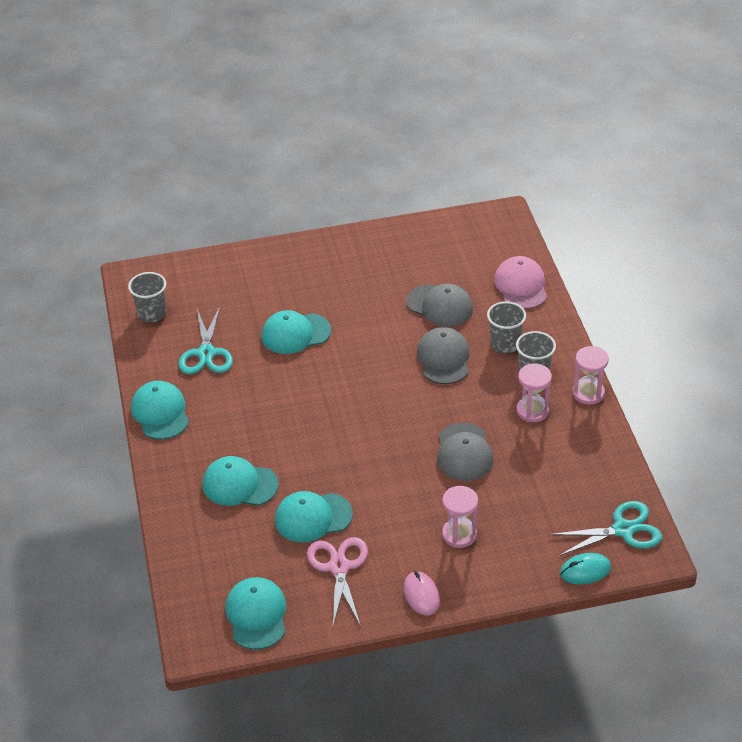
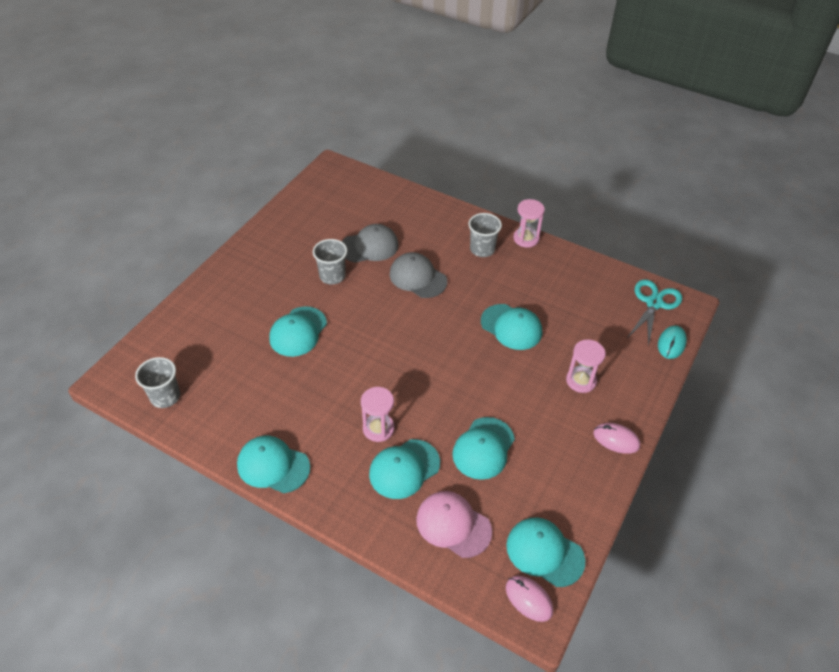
camera: 50 degrees left, 5 degrees up
turquoise scissors [179,306,233,374] -> none
pink scissors [307,537,368,626] -> none
grey cap [437,423,494,481] -> turquoise cap [481,304,542,350]
grey cup [487,301,526,353] -> grey cup moved to [313,239,347,284]
pink cap [494,256,547,309] -> pink cap moved to [416,491,492,558]
pink hourglass [516,363,552,422] -> pink hourglass moved to [361,387,394,442]
none -> pink mouse [506,576,553,622]

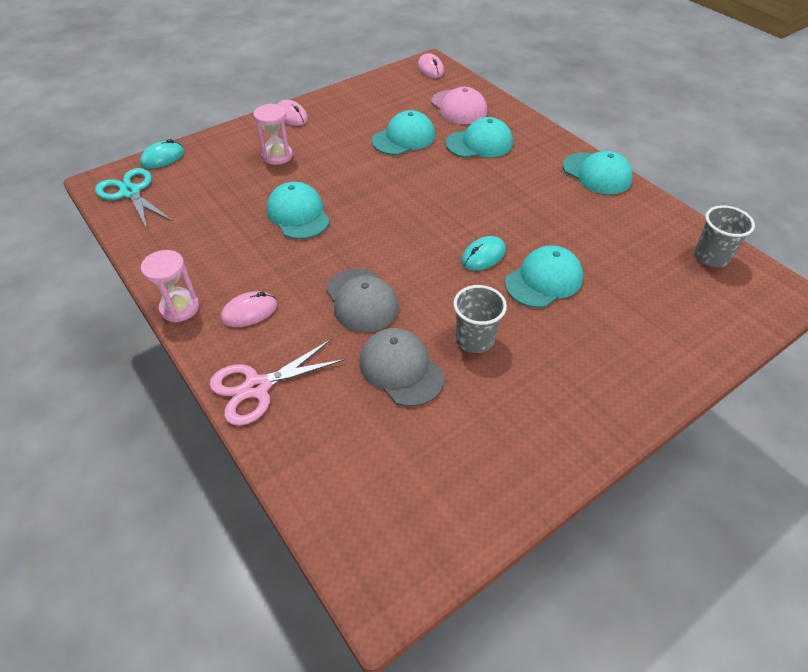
camera: 155 degrees left, 0 degrees up
grey cap [342,224,399,263] -> grey cap turned 45 degrees clockwise [359,328,445,407]
pink hourglass [361,387,394,442] -> none
grey cup [468,213,502,257] -> pink mouse [221,291,277,327]
turquoise cap [506,517,585,587] -> none
turquoise scissors [627,279,682,347] -> turquoise scissors turned 90 degrees clockwise [95,168,172,231]
none -> pink scissors [210,339,346,426]
none -> turquoise mouse [461,236,506,271]

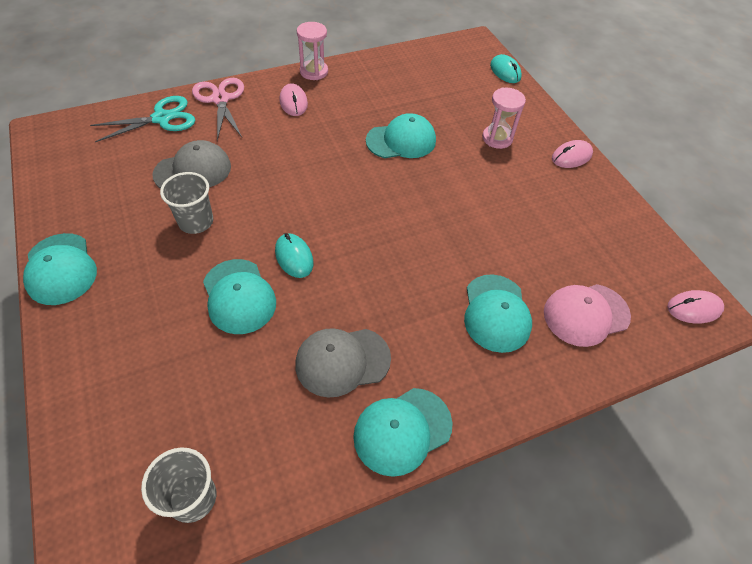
camera: 100 degrees right, 5 degrees up
turquoise scissors [95,168,172,231] -> turquoise scissors moved to [90,96,195,142]
grey cap [326,268,399,332] -> grey cap moved to [295,328,391,398]
turquoise cap [372,110,435,155] -> turquoise cap moved to [23,233,97,305]

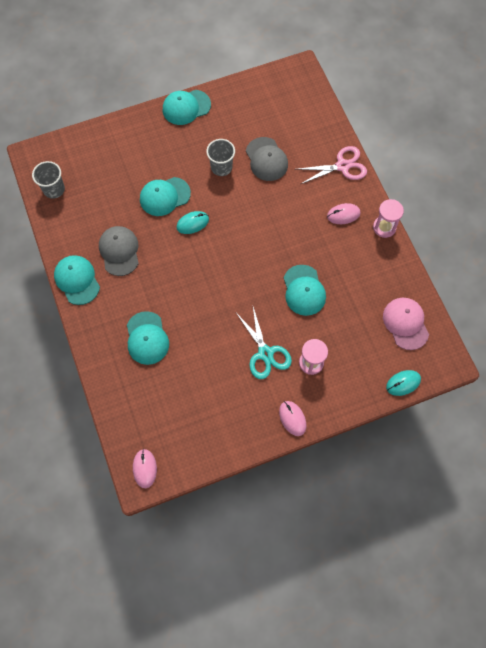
camera: 95 degrees right, 15 degrees up
turquoise scissors [90,96,195,142] -> turquoise scissors moved to [236,307,292,379]
turquoise cap [464,274,532,353] -> turquoise cap turned 105 degrees counterclockwise [127,311,169,365]
pink cap [544,284,631,347] -> pink cap moved to [383,298,429,350]

